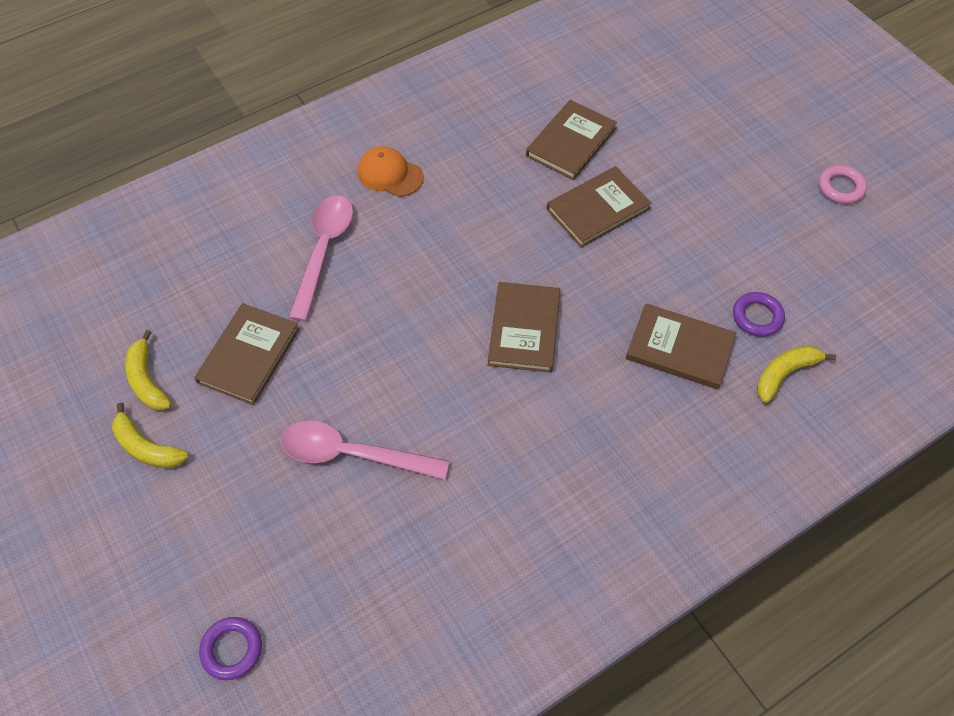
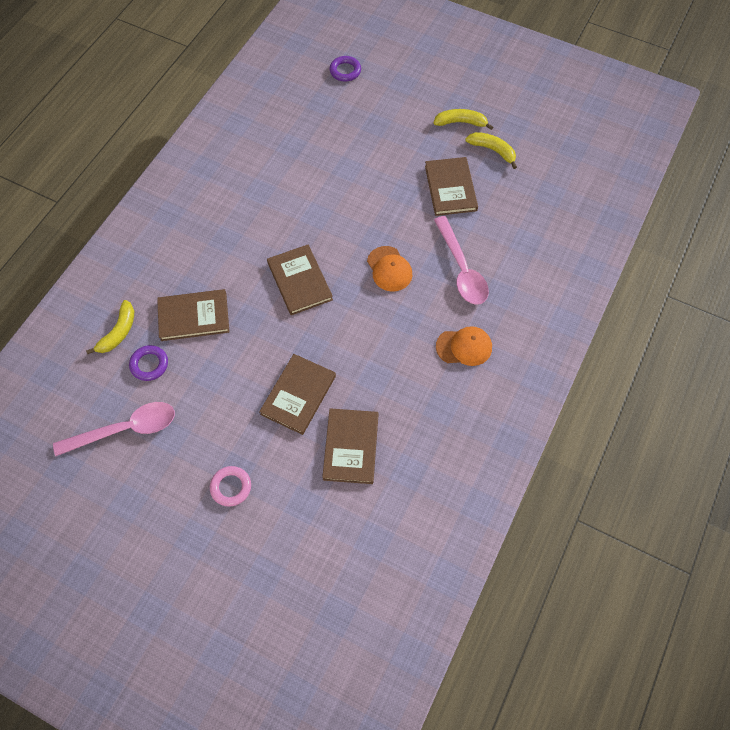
camera: 150 degrees right, 5 degrees up
pink spoon [280,421,449,480] -> pink spoon moved to [53,402,175,456]
pink ring [819,165,867,204] -> pink ring moved to [210,466,251,507]
none -> orange cap [367,246,412,292]

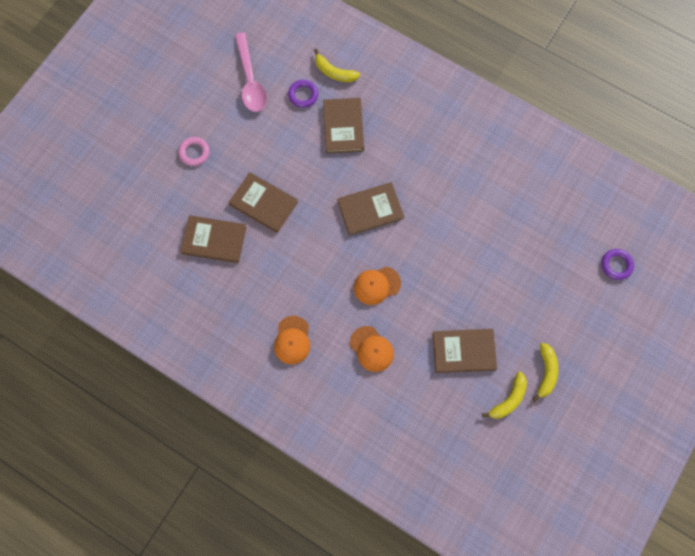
camera: 95 degrees right, 10 degrees up
pink spoon [434,216,489,305] -> orange cap [350,326,394,372]

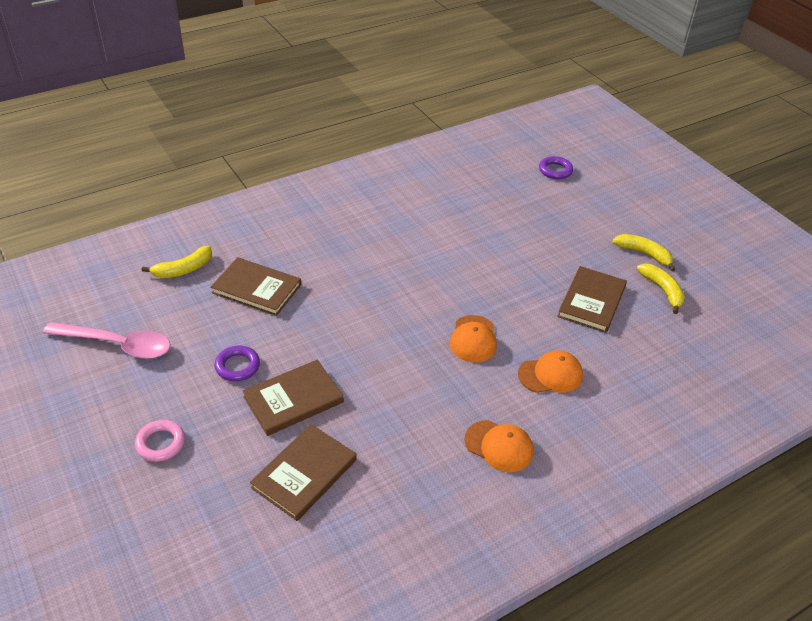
camera: 65 degrees left, 30 degrees down
purple ring [288,80,318,108] -> purple ring moved to [214,346,260,381]
brown book [338,182,404,236] -> none

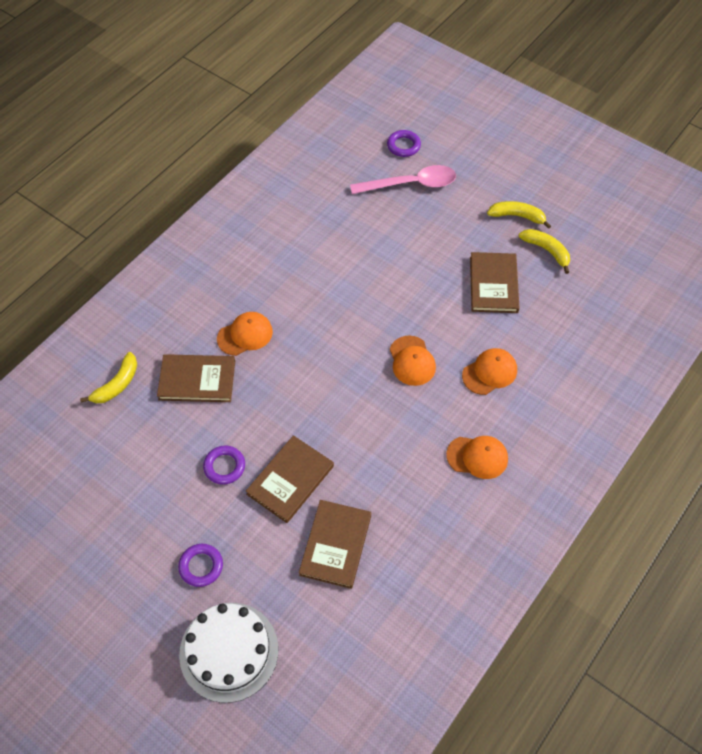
camera: 20 degrees left, 15 degrees up
pink spoon [43,322,171,359] -> pink spoon moved to [350,165,456,194]
pink ring [135,420,185,462] -> purple ring [178,544,223,587]
none -> white cake [179,603,278,703]
none -> orange cap [217,312,273,356]

